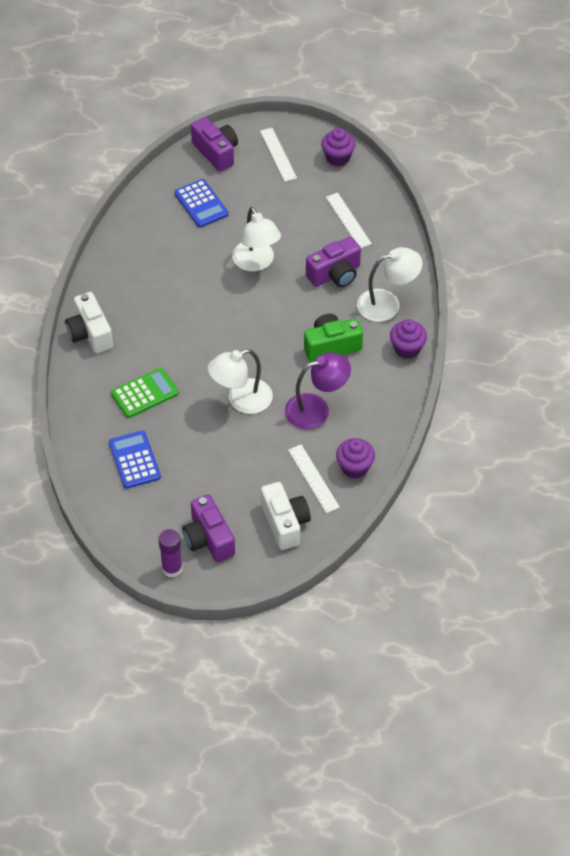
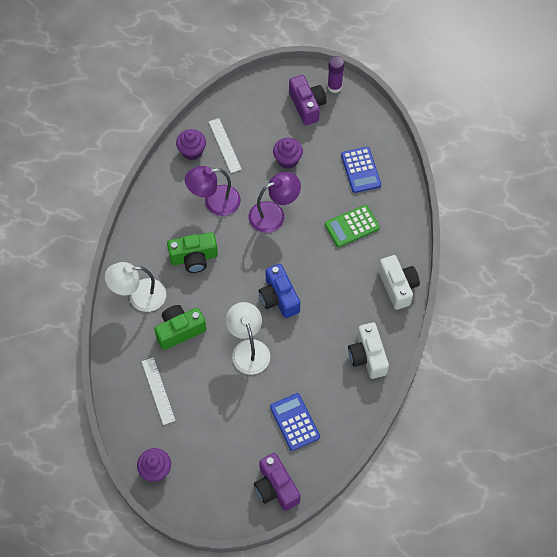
camera: 175 degrees left, 10 degrees up
white lamp [208,349,273,414] -> purple lamp [248,172,301,233]
white ruler [260,128,297,182] -> none
white camera [261,482,311,550] -> white camera moved to [348,322,389,379]
purple camera [306,237,361,287] -> green camera [154,305,206,350]
purple cupcake [390,319,427,359] -> purple cupcake moved to [273,138,303,169]
none -> blue camera [259,264,300,318]

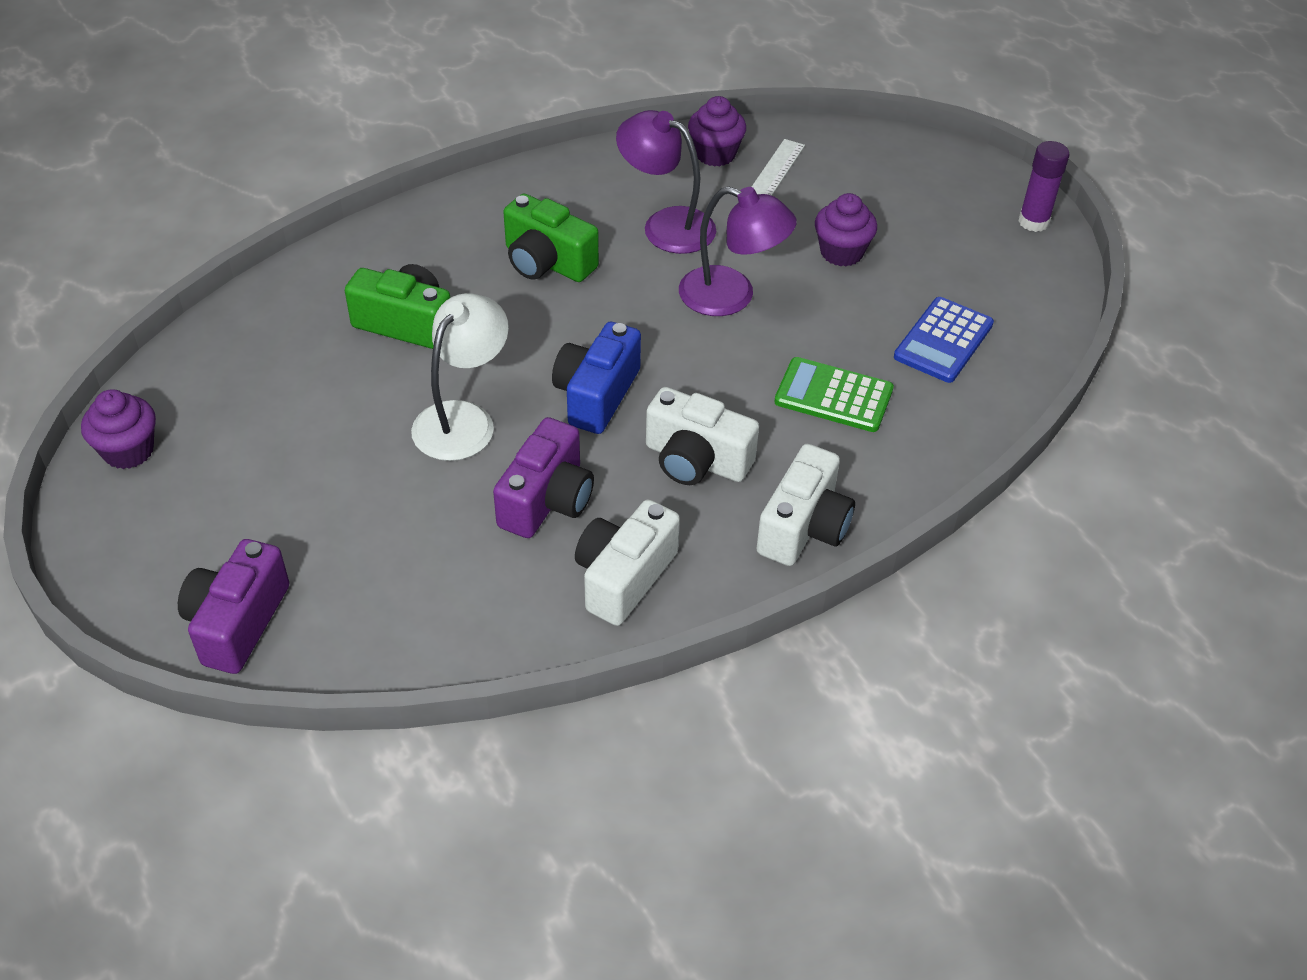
camera: 45 degrees right, 15 degrees down
white lamp [105,262,166,312] -> none
white ruler [141,357,176,425] -> none
blue calculator [270,393,320,451] -> none
purple camera [289,75,326,125] -> purple camera moved to [493,417,594,538]
none -> white camera [646,387,759,485]

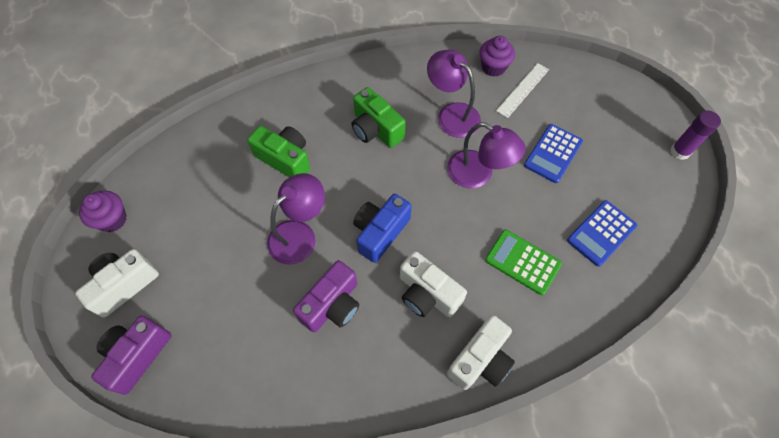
camera: 15 degrees right, 15 degrees up
white lamp [411,293,509,461] -> purple lamp [267,173,325,265]
white camera [575,499,680,626] -> white camera moved to [75,249,159,317]
purple cupcake [815,193,877,266] -> blue calculator [524,124,583,183]

